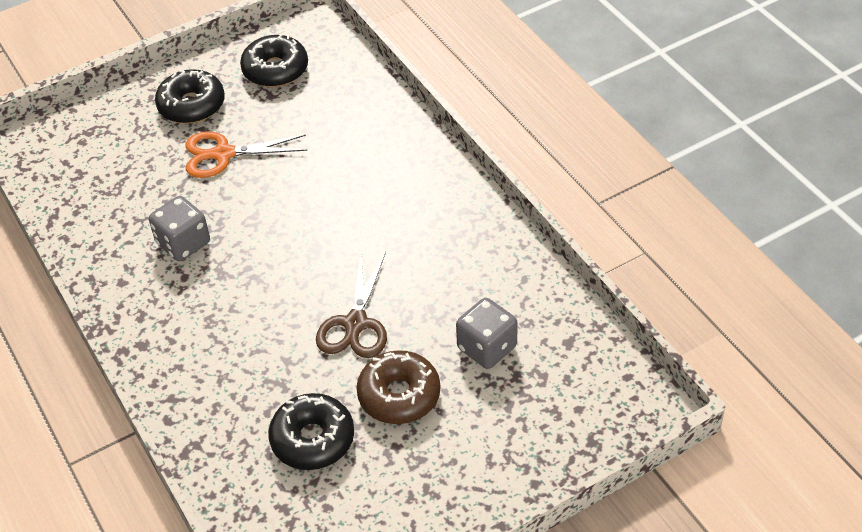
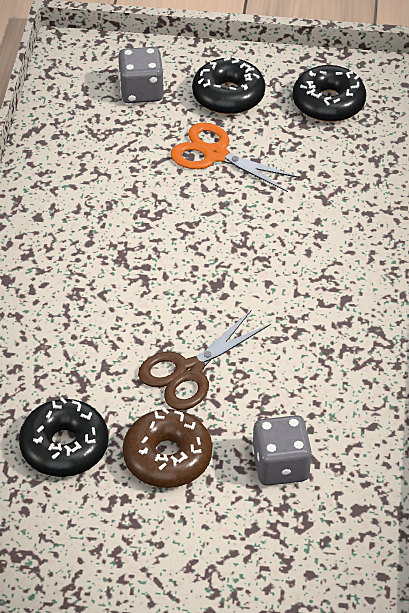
camera: 35 degrees right, 0 degrees up
grey dice [149,196,210,261] -> grey dice moved to [118,47,164,103]

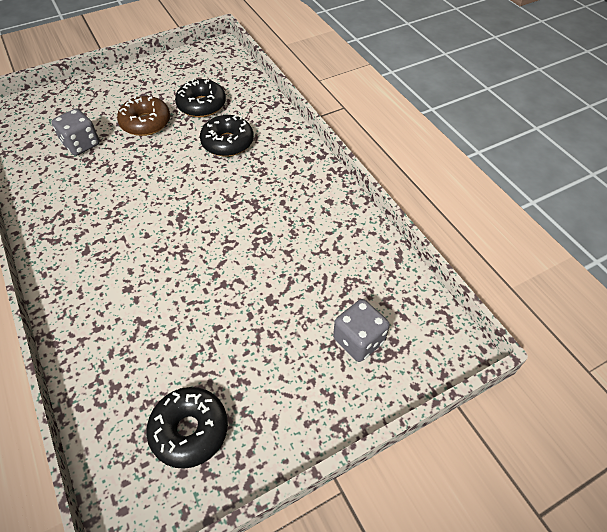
camera: 145 degrees right, 5 degrees up
brown scissors [138,310,271,410] -> none
orange scissors [171,122,300,192] -> none
black donut [192,57,265,115] -> black donut moved to [200,115,254,157]

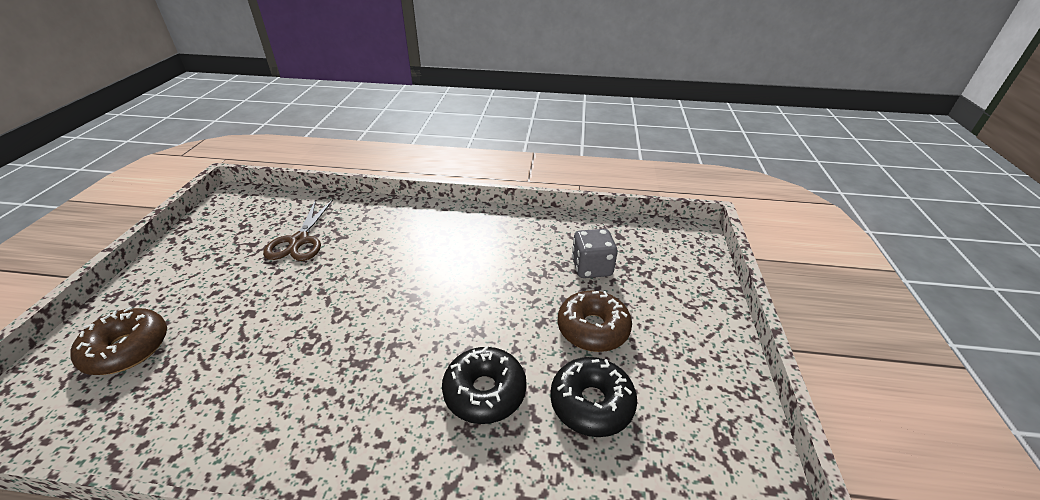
camera: 125 degrees right, 15 degrees down
black donut [146,387,228,469] -> none
grey dice [333,299,390,362] -> brown donut [70,307,167,375]
none -> brown scissors [263,200,333,261]

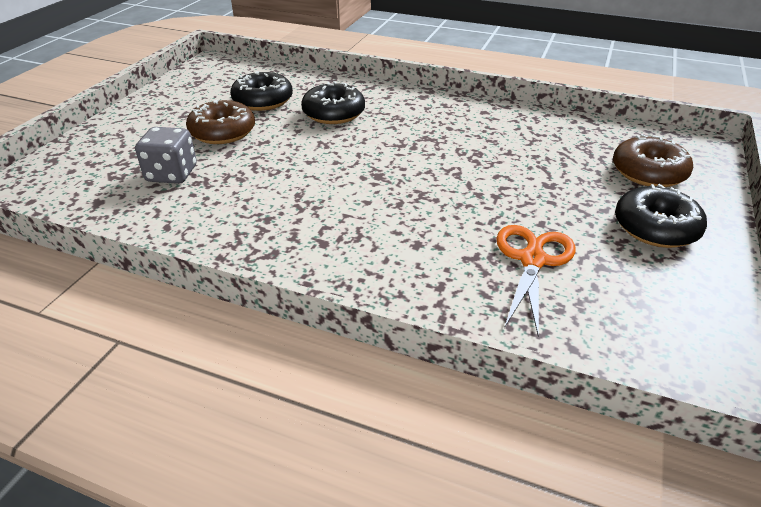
camera: 165 degrees left, 0 degrees up
brown scissors [263,200,333,261] -> orange scissors [496,225,576,336]
none -> black donut [615,184,707,248]

